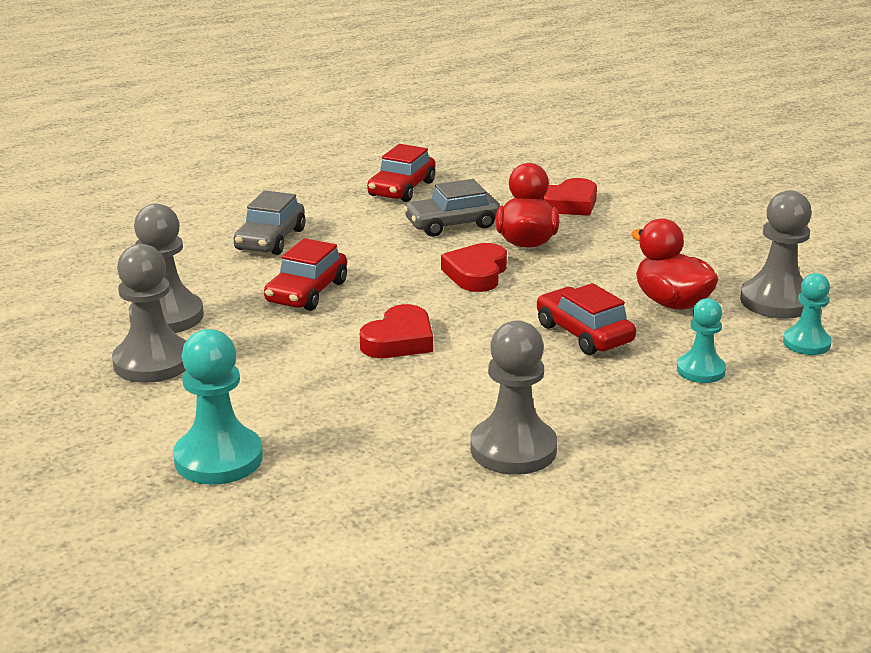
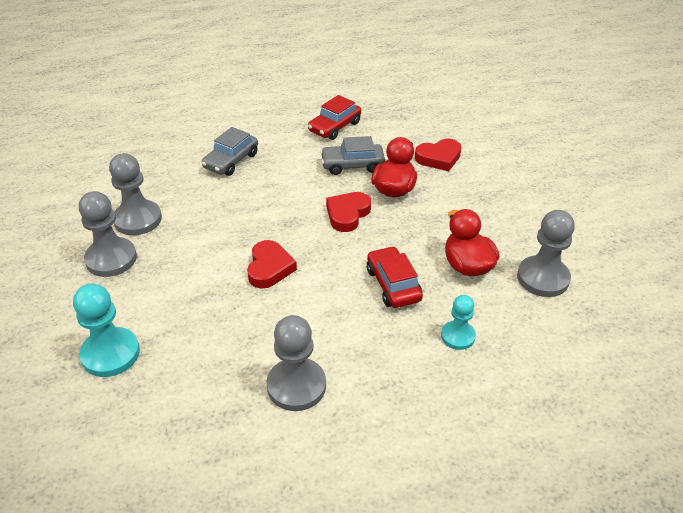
camera: 15 degrees right, 15 degrees up
red car [264,238,347,311] -> none
red heart [360,304,433,358] -> red heart turned 45 degrees counterclockwise [247,240,297,289]
turquoise pawn [783,273,832,355] -> none

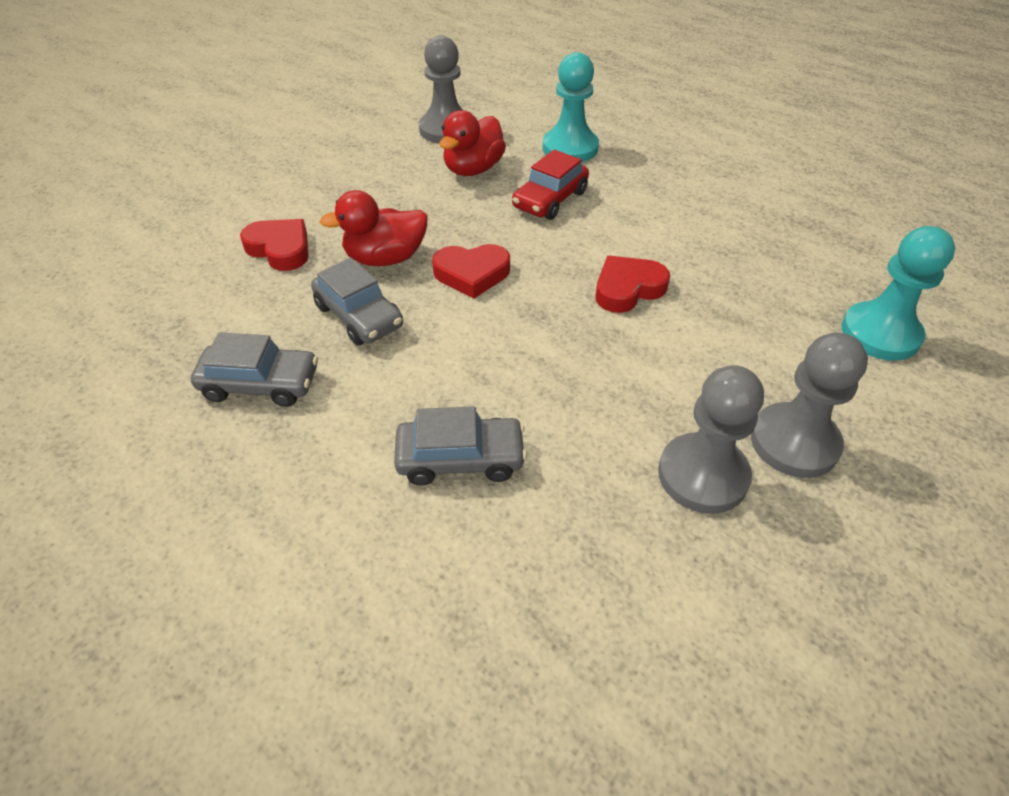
camera: 125 degrees left, 5 degrees up
grey pawn [267,315,326,411] -> none
red car [308,95,361,140] -> grey car [191,332,318,407]
turquoise pawn [441,295,476,350] -> turquoise pawn [542,52,599,162], size x1.63

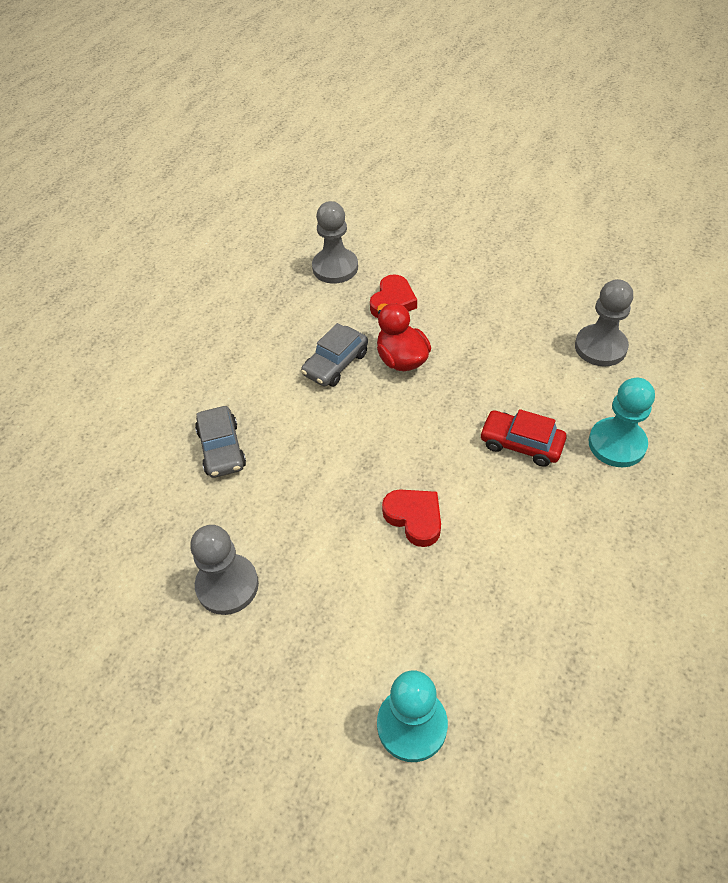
camera: 80 degrees right, 5 degrees up
grey car [191,332,318,407] -> none
red heart [432,244,510,299] -> none
red duck [439,110,506,176] -> none
grey pawn [751,332,868,478] -> grey pawn moved to [312,201,358,284]

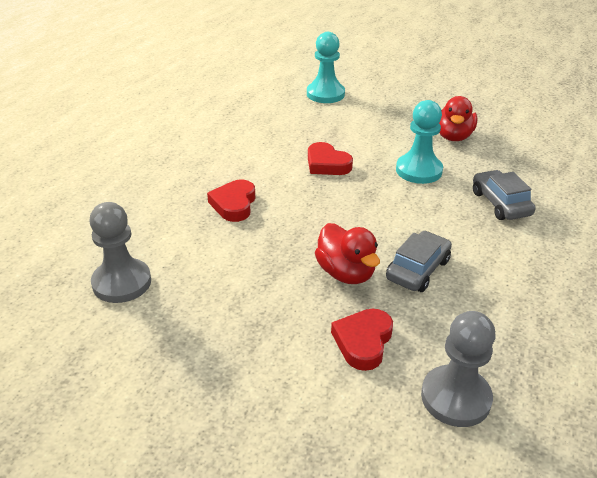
camera: 175 degrees right, 15 degrees down
grey pawn [190,525,259,615] -> red duck [439,96,477,141]
red car [479,409,567,467] -> red heart [207,180,255,222]
turquoise pawn [589,378,655,467] -> turquoise pawn moved to [396,100,443,184]

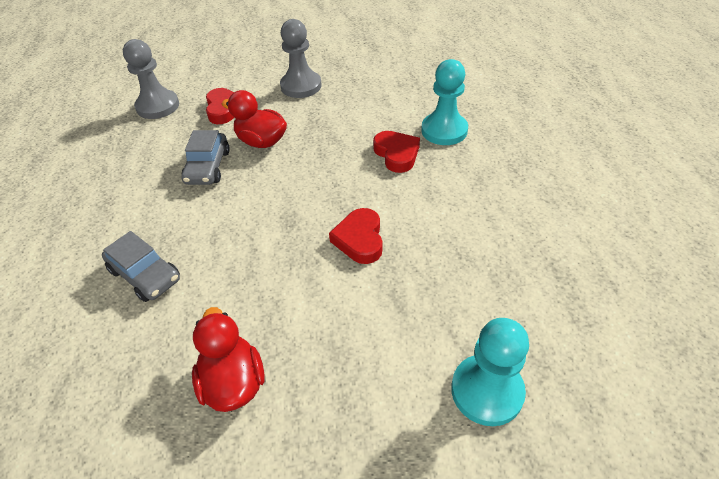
camera: 150 degrees right, 10 degrees up
grey pawn [89,202,151,303] -> grey pawn moved to [280,19,322,98]
red heart [308,142,353,175] -> red heart turned 105 degrees counterclockwise [329,208,383,264]
turquoise pawn [396,100,443,184] -> turquoise pawn moved to [421,59,468,145]

